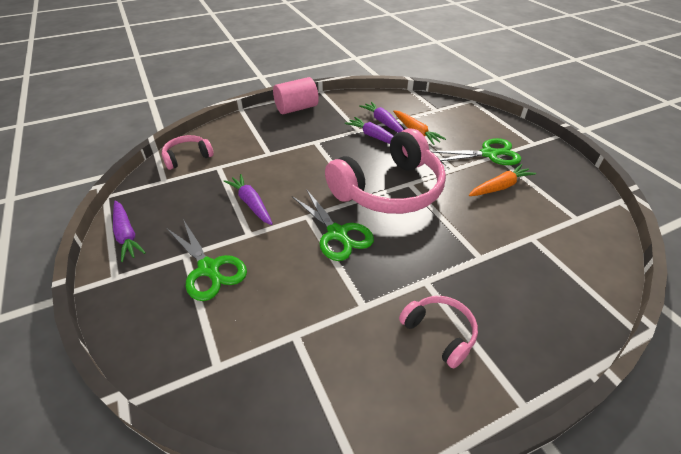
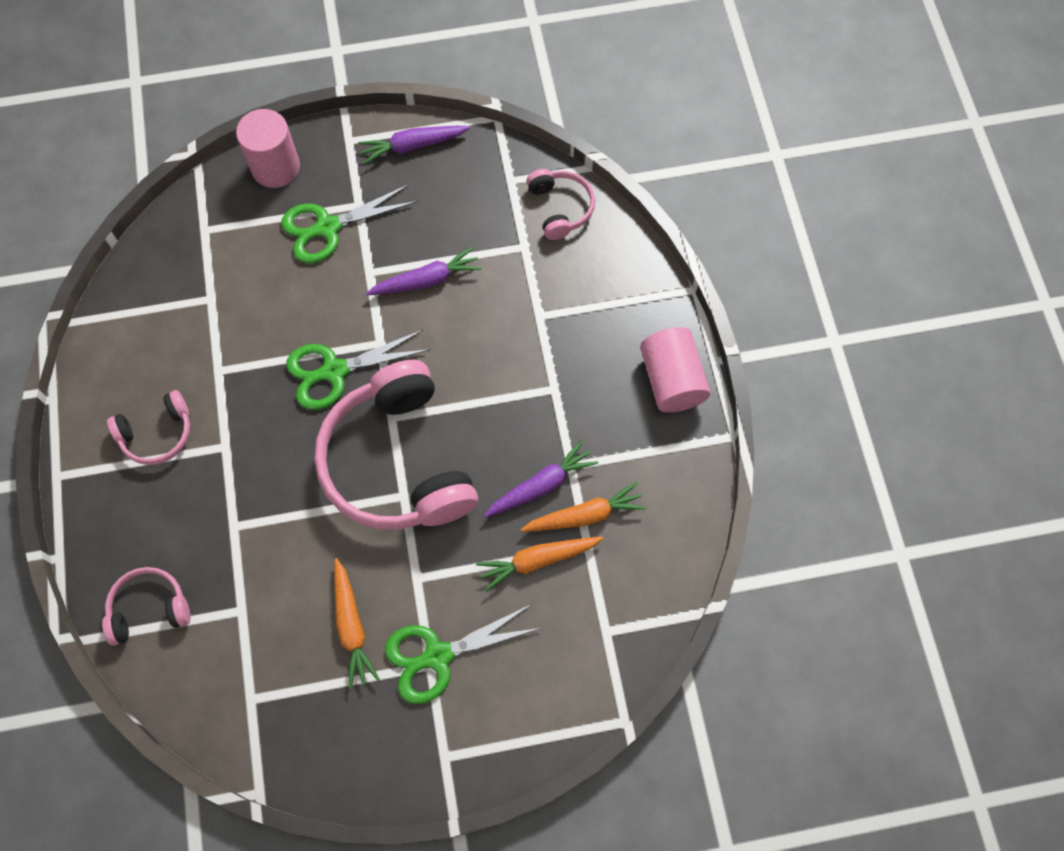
camera: 105 degrees right, 25 degrees up
purple carrot [359,102,404,133] -> orange carrot [520,482,647,532]
green scissors [431,138,521,165] -> green scissors turned 60 degrees clockwise [385,604,540,704]
none -> pink headphones [102,567,191,645]
none -> pink cylinder [236,109,300,188]

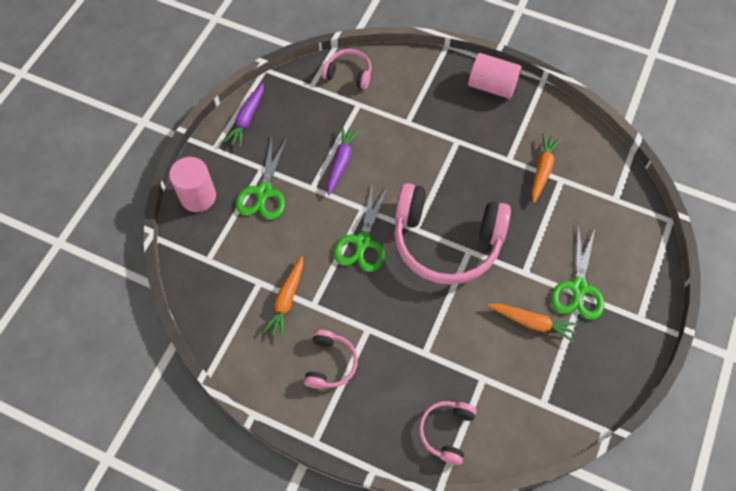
camera: 55 degrees left, 5 degrees down
orange carrot [476,537,603,591] -> orange carrot moved to [263,256,303,338]
purple carrot [484,440,598,518] -> none

